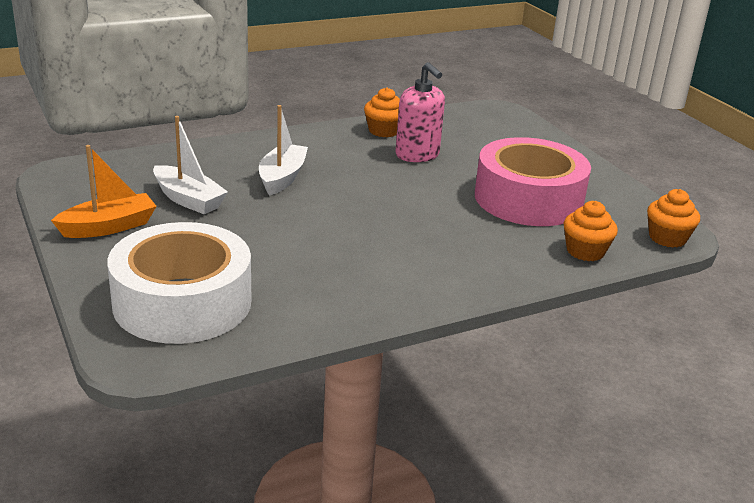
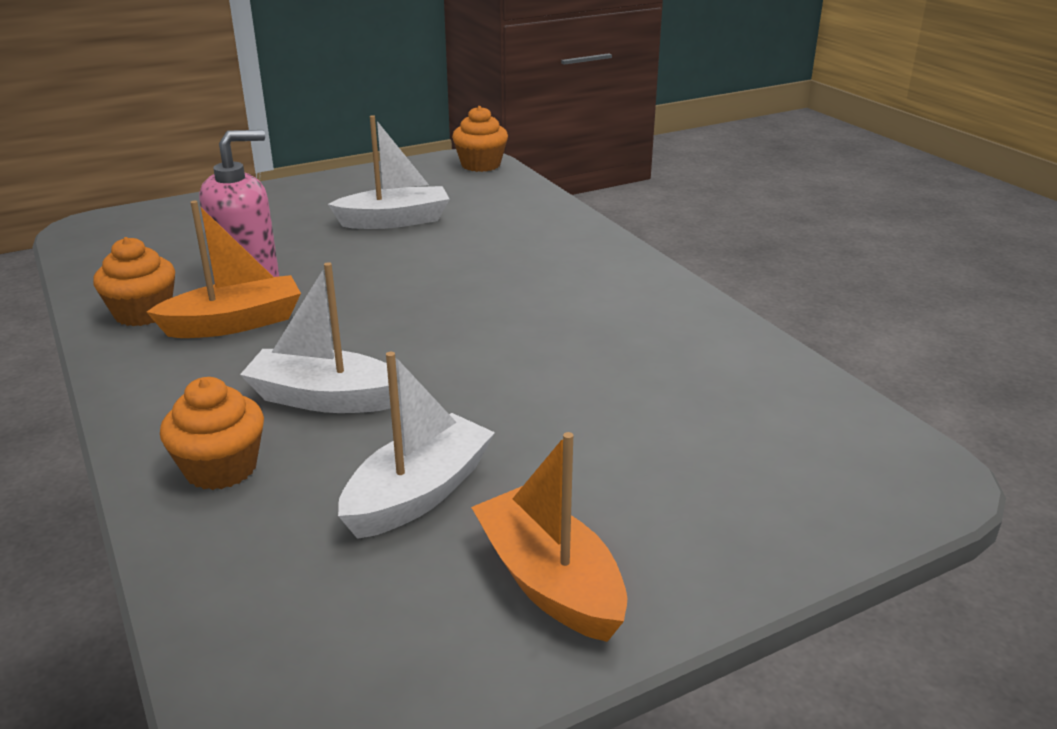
camera: 90 degrees left, 0 degrees up
white tape [107,222,251,344] -> none
pink tape [475,137,591,226] -> white boat [328,115,449,229]
orange cupcake [564,201,618,261] -> orange cupcake moved to [160,377,264,490]
none -> orange boat [147,201,301,338]

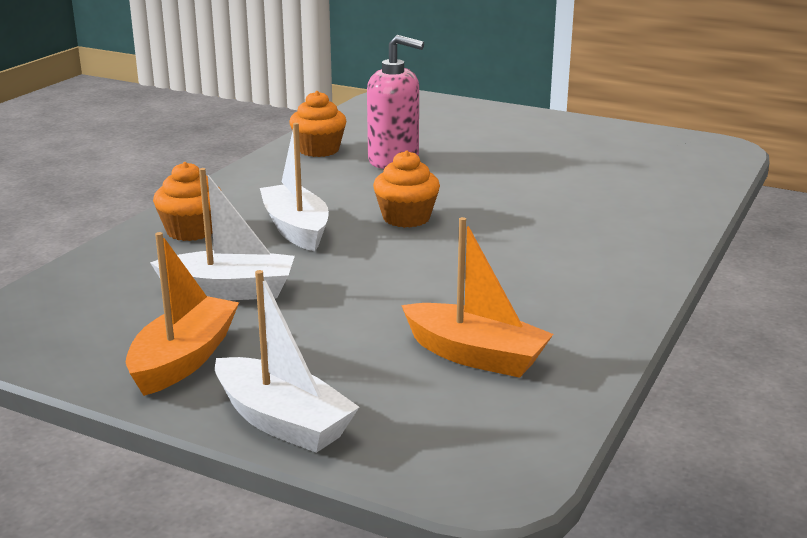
camera: 55 degrees right, 5 degrees down
orange boat [147,201,301,338] -> orange boat moved to [401,217,553,378]
white boat [328,115,449,229] -> white boat moved to [215,270,359,453]
orange cupcake [452,106,508,172] -> orange cupcake moved to [373,150,440,228]

